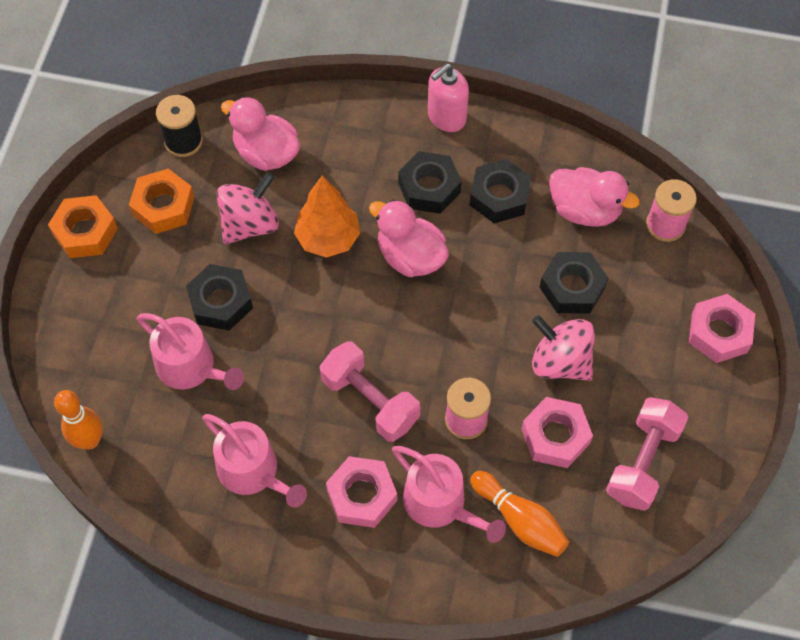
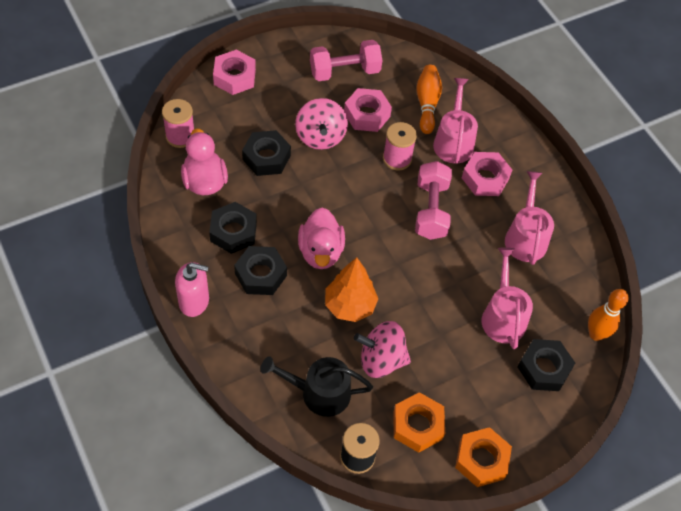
camera: 135 degrees left, 5 degrees down
black nut [186,264,253,331] -> black nut moved to [518,339,575,391]
pink duck [221,97,300,171] -> black watering can [261,356,373,417]

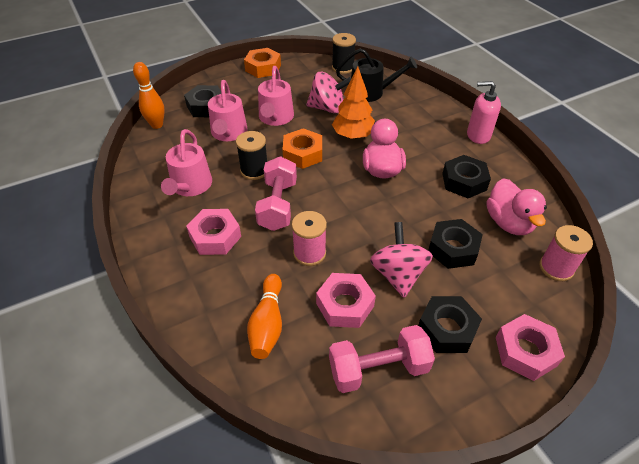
camera: 175 degrees left, 10 degrees down
black nut [234,246,287,295] -> black nut moved to [418,296,482,353]
orange nut [393,392,445,453] -> orange nut moved to [282,128,322,169]
pink watering can [433,78,478,164] -> pink watering can moved to [258,66,294,126]
none -> black spool [236,131,267,180]

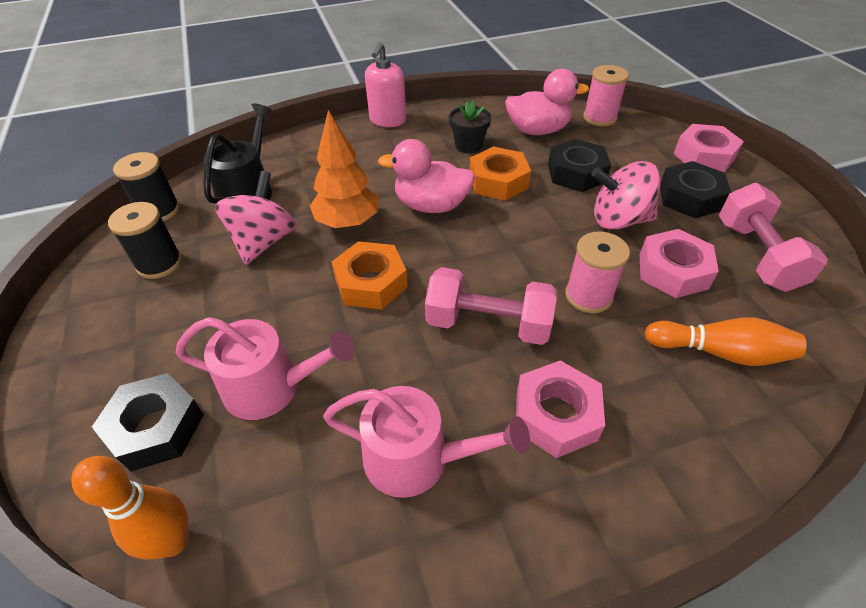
camera: 80 degrees left, 0 degrees up
black spool [236,131,267,180] -> black spool moved to [108,202,182,279]
orange nut [244,48,281,78] -> orange nut moved to [470,146,531,201]
pink watering can [258,66,294,126] -> none
black nut [442,155,491,198] -> black flower pot [449,100,491,153]

